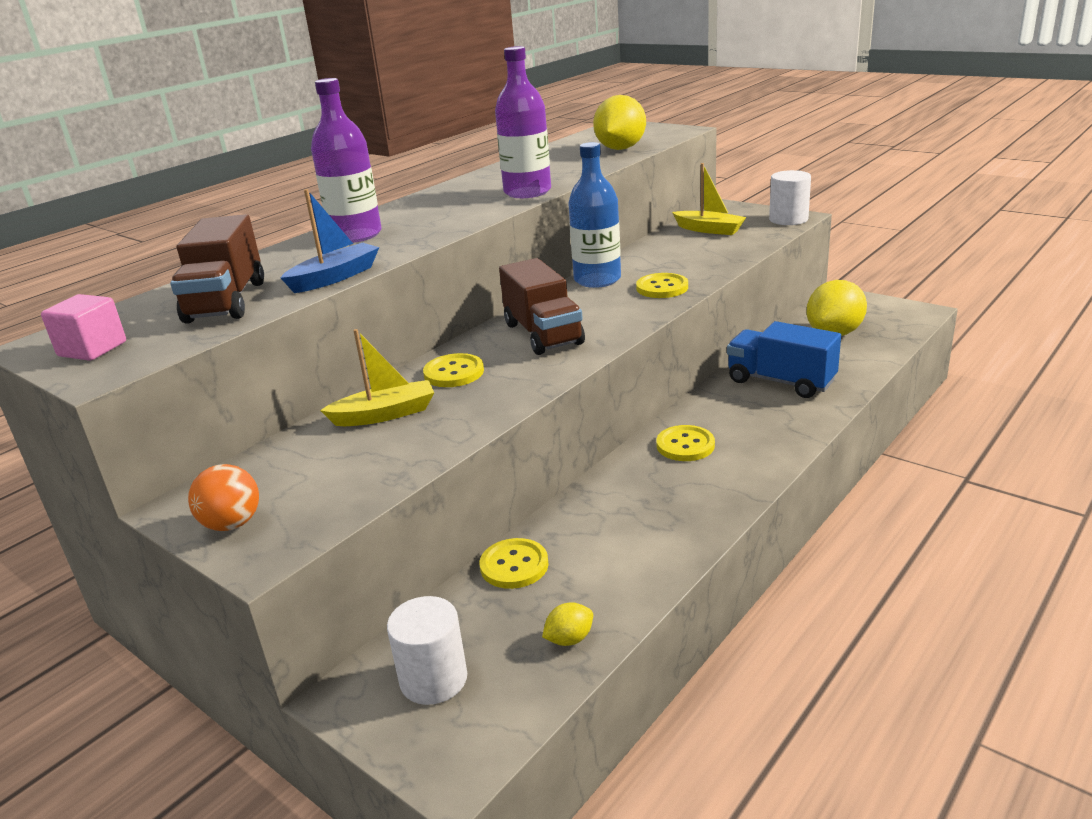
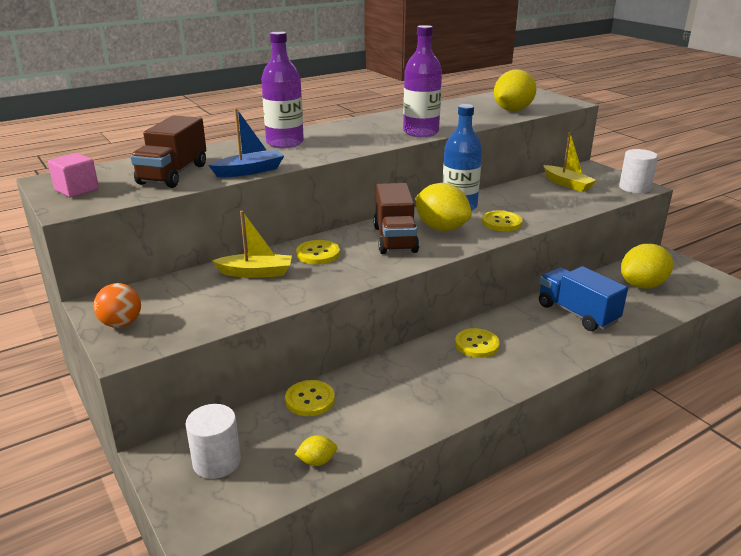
camera: 15 degrees right, 0 degrees up
none -> yellow lemon [415,183,471,231]

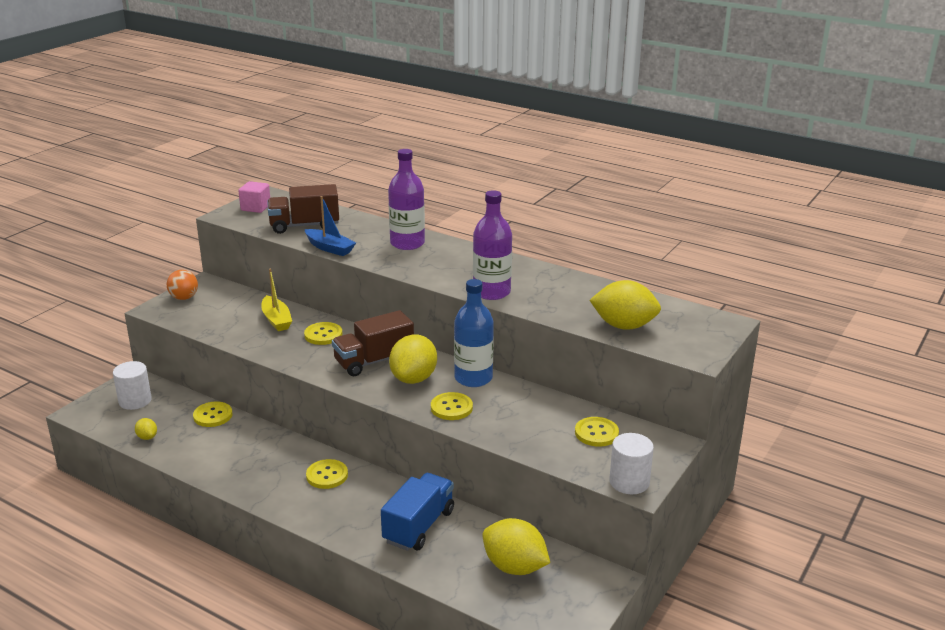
camera: 65 degrees right, 0 degrees up
yellow boat [543,132,597,192] -> yellow button [575,417,619,447]

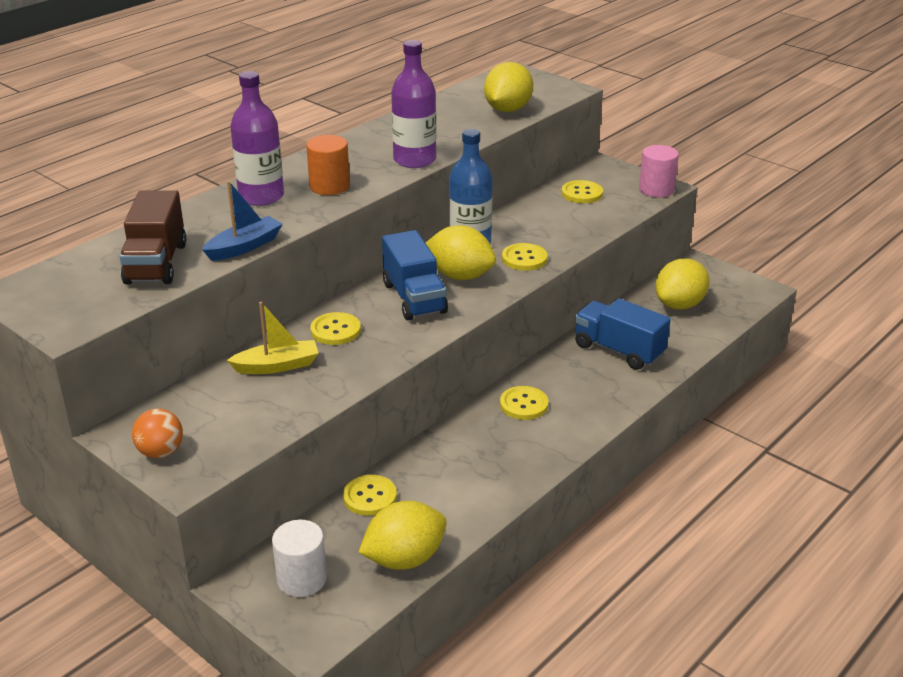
camera: 80 degrees left, 5 degrees up
yellow lemon [135,418,157,440] -> yellow lemon [358,501,447,570], size x2.18
pink cube [239,181,270,213] -> none
brown truck [332,310,414,376] -> blue truck [382,230,448,320]
white cylinder [609,433,654,494] -> pink cylinder [639,145,679,197]
none -> orange cylinder [306,135,350,195]

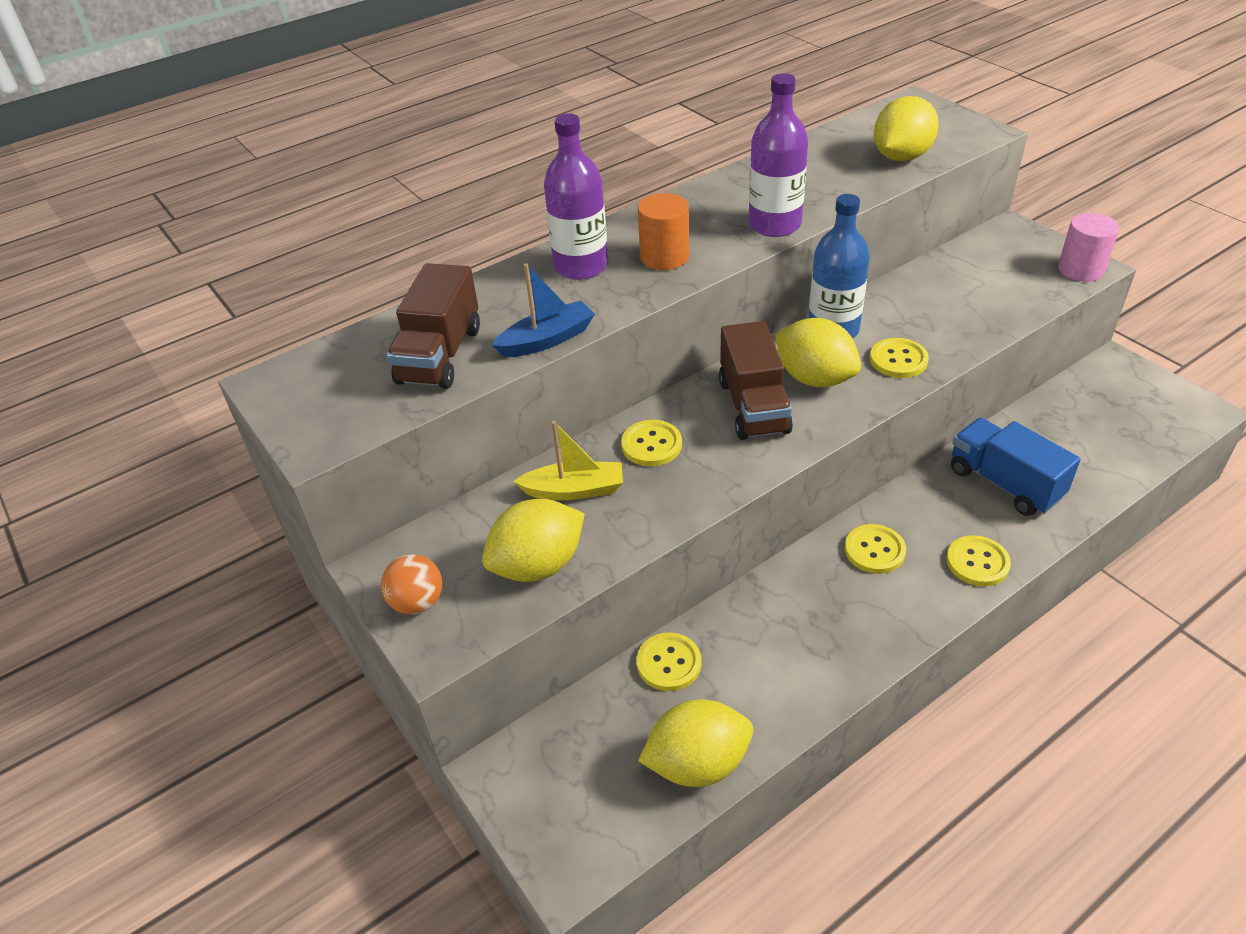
camera: 15 degrees right, 10 degrees up
white cylinder [272,520,327,597] -> none
blue truck [382,230,448,320] -> brown truck [719,321,793,440]
yellow button [561,180,603,203] -> yellow button moved to [946,535,1011,586]
yellow lemon [655,259,710,309] -> yellow lemon moved to [482,499,585,582]

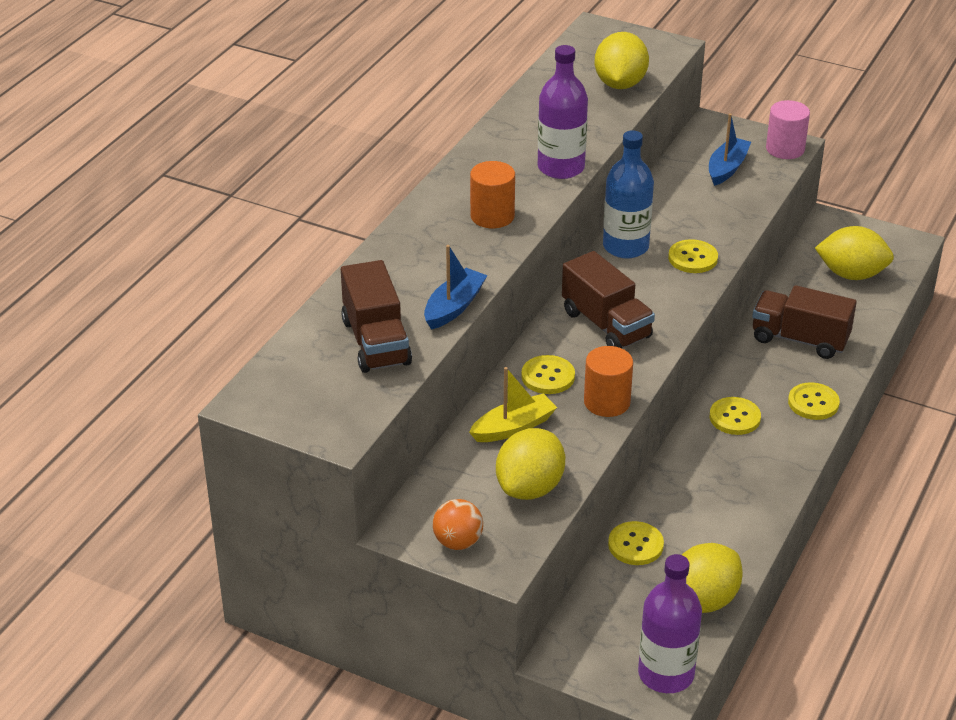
camera: 30 degrees left, 5 degrees down
purple bottle [544,113,608,280] -> purple bottle moved to [638,554,702,693]
yellow lemon [775,318,861,387] -> yellow lemon moved to [815,226,894,280]
blue truck [951,418,1081,516] -> brown truck [752,285,857,359]
none -> orange cylinder [584,346,633,417]
none -> blue boat [709,113,751,186]

